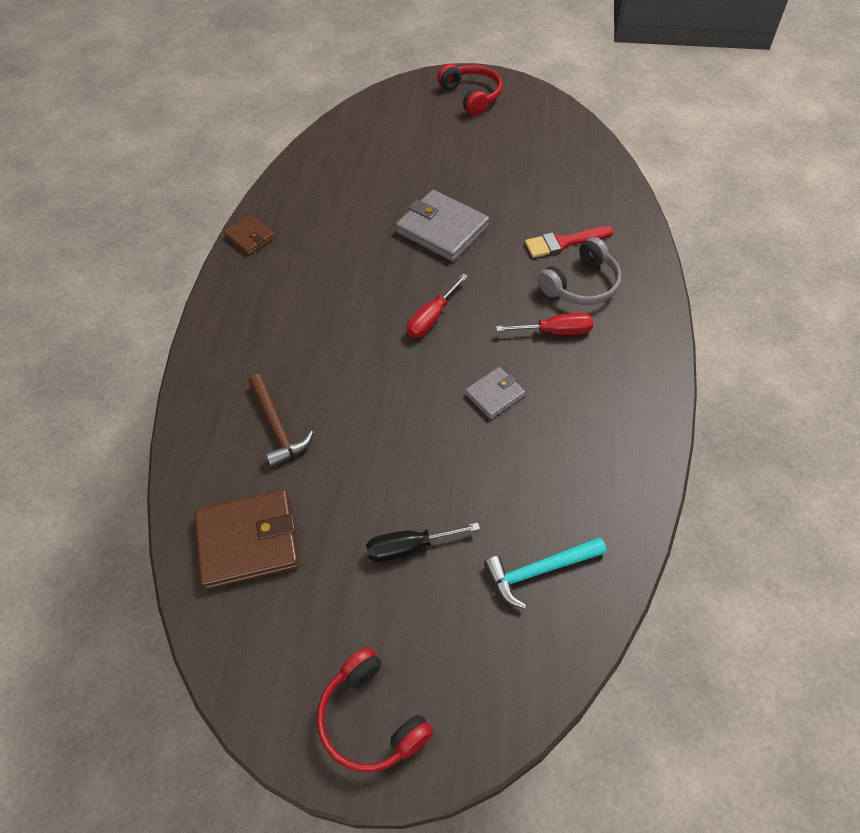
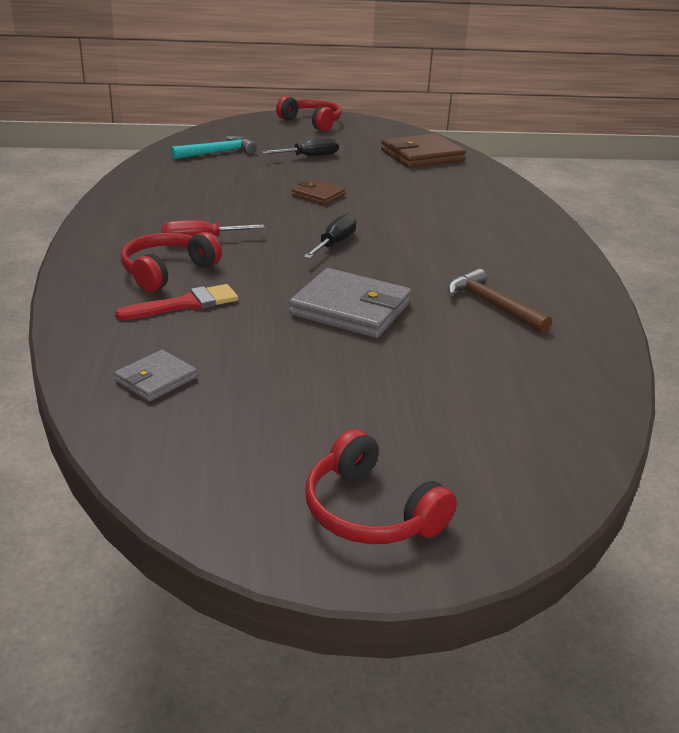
camera: 165 degrees right, 25 degrees down
brown wallet [224,215,275,255] -> brown wallet moved to [292,180,345,205]
brown hammer [248,374,313,467] -> brown hammer moved to [447,269,552,333]
red screwdriver [407,274,468,338] -> black screwdriver [303,214,356,259]
grey wallet [465,367,526,419] -> grey wallet moved to [114,350,197,402]
grey headphones [537,237,622,305] -> red headphones [121,232,222,292]

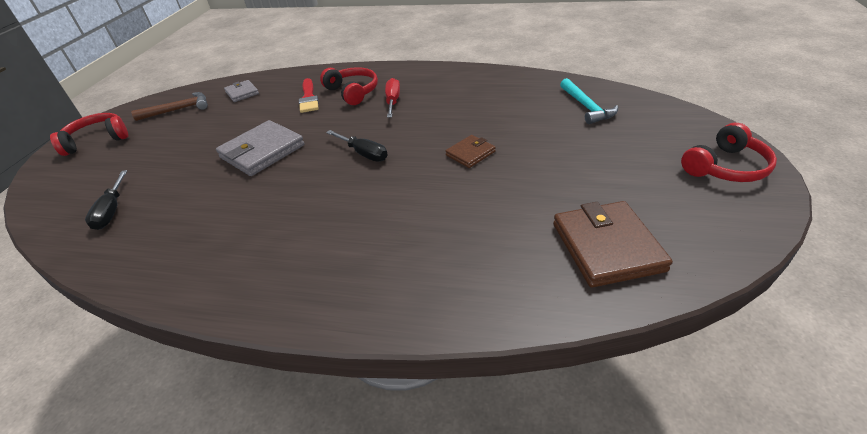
camera: 110 degrees right, 10 degrees up
black screwdriver [261,137,339,156] -> black screwdriver moved to [85,170,127,230]
brown hammer [447,269,552,333] -> brown hammer moved to [131,92,208,121]

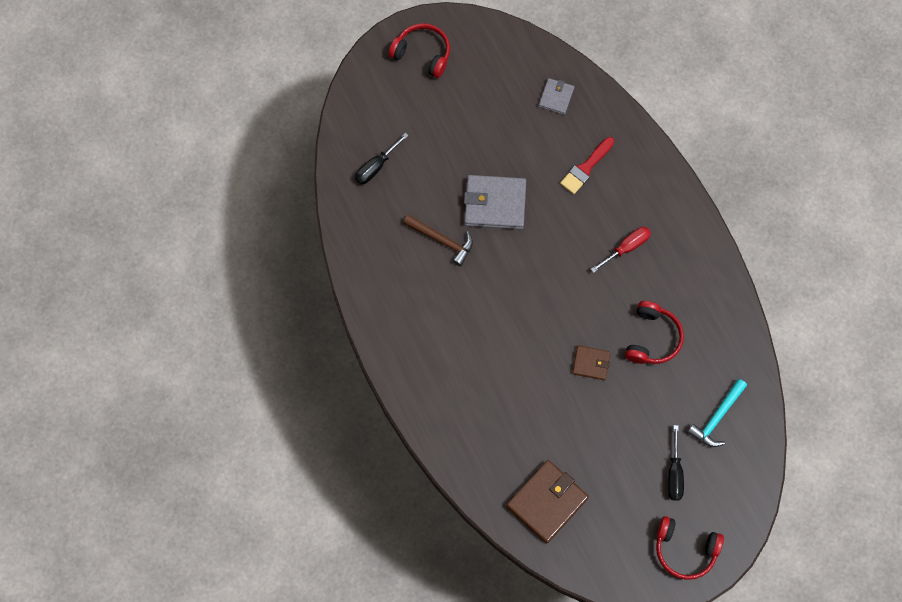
camera: 50 degrees right, 30 degrees up
brown hammer [131,92,208,121] -> brown hammer moved to [403,215,473,266]
red headphones [320,67,378,105] -> red headphones moved to [625,301,684,364]
black screwdriver [326,130,388,162] -> black screwdriver moved to [668,425,684,501]

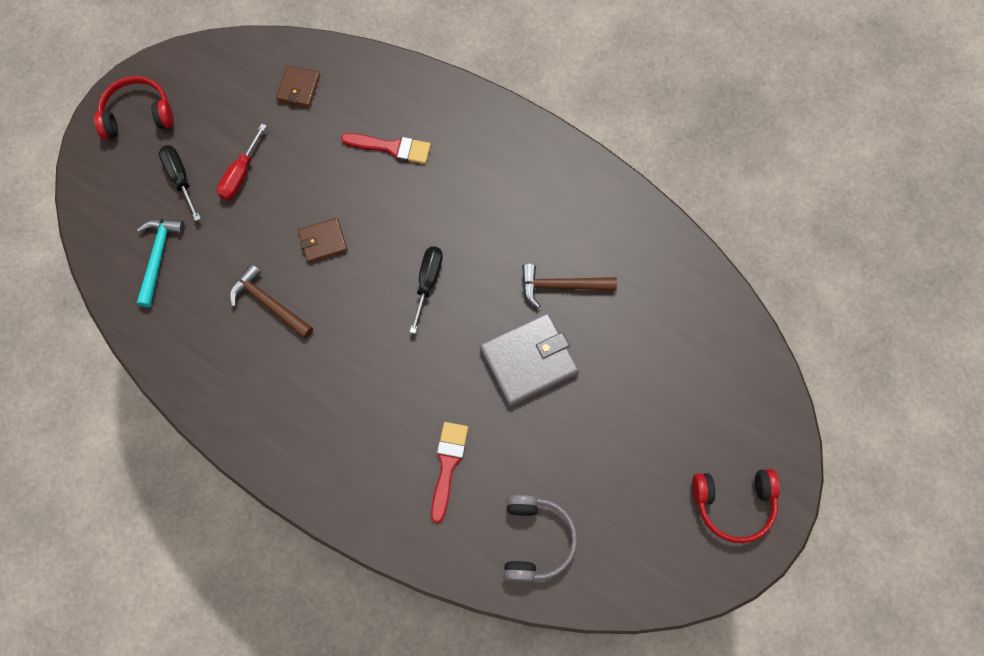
camera: 150 degrees right, 0 degrees up
black screwdriver [355,133,409,185] -> black screwdriver moved to [410,247,443,334]
brown wallet [506,460,589,543] -> brown wallet [276,66,320,108], size x0.55
grey wallet [539,78,574,115] -> grey headphones [504,495,577,582]
red screwdriver [591,227,651,273] -> red screwdriver moved to [217,123,267,200]
red headphones [625,301,684,364] -> brown hammer [230,264,313,339]
none -> red brush [341,133,431,164]

